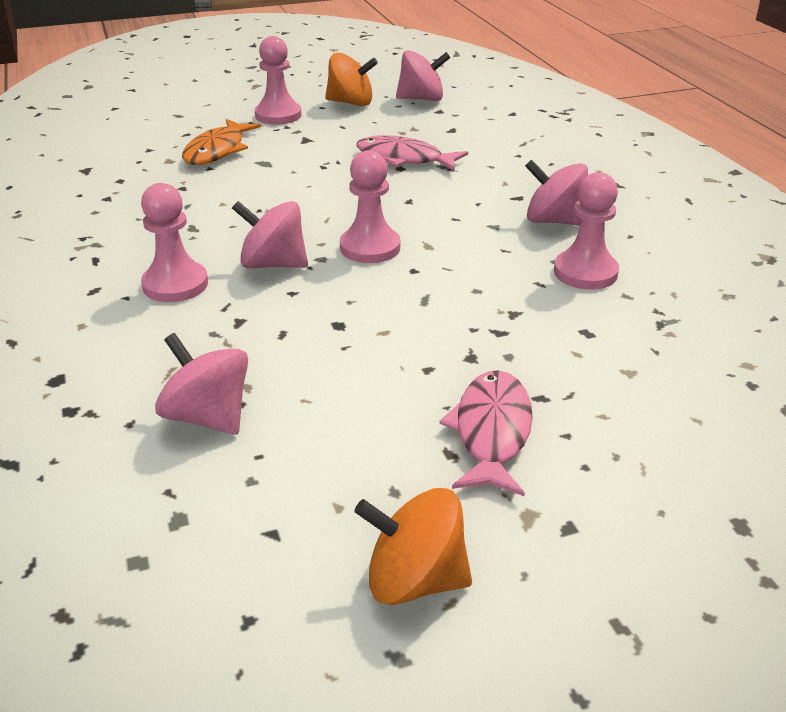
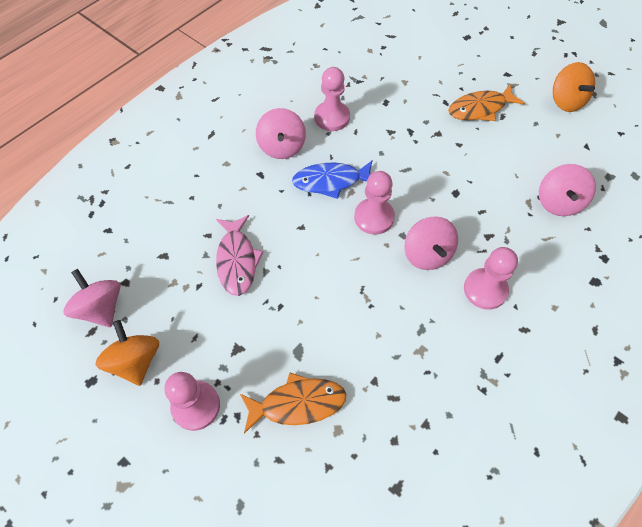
camera: 120 degrees left, 25 degrees up
pink fish [439,370,533,496] -> orange fish [448,84,525,121]
none -> blue fish [292,161,372,199]

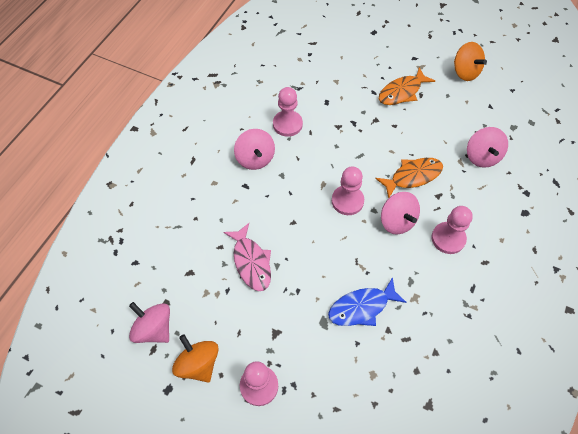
camera: 15 degrees left, 0 degrees up
orange fish [240,373,346,434] -> orange fish moved to [375,158,443,198]
blue fish [292,161,372,199] -> blue fish moved to [328,277,407,326]

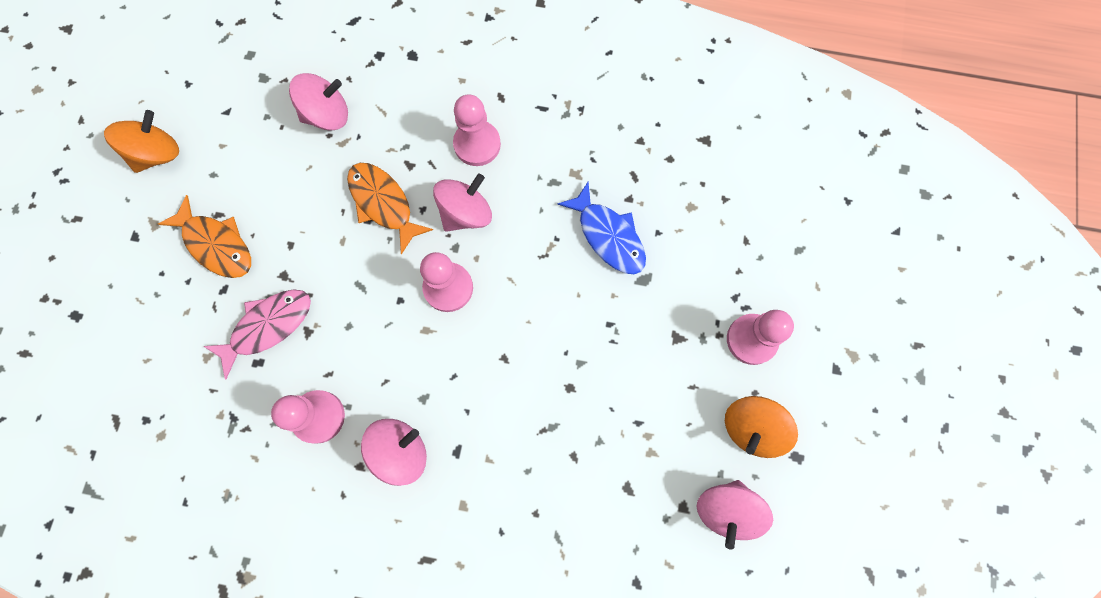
camera: 105 degrees left, 15 degrees up
pink fish [224,223,271,291] -> pink fish moved to [203,289,311,379]

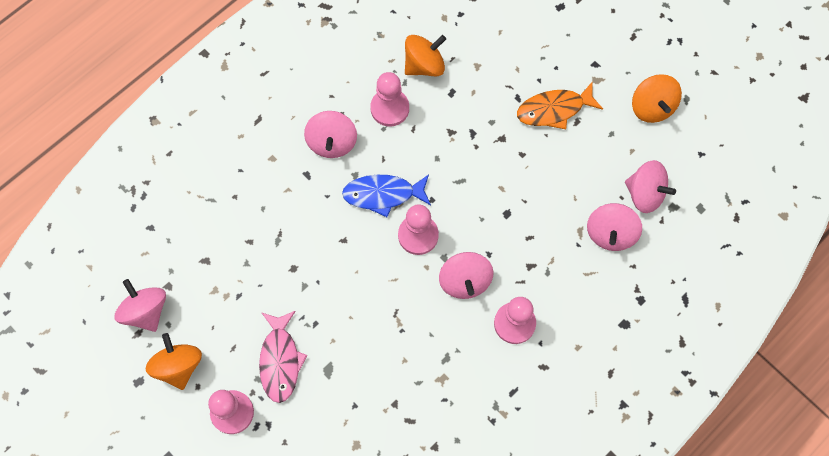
camera: 125 degrees right, 5 degrees down
pink fish [203,289,311,379] -> pink fish moved to [259,311,307,403]
orange fish [347,163,433,255] -> none
blue fish [557,182,646,274] -> blue fish moved to [342,174,431,217]
none -> orange spinning top [405,35,446,76]
none -> pink spinning top [625,160,676,213]

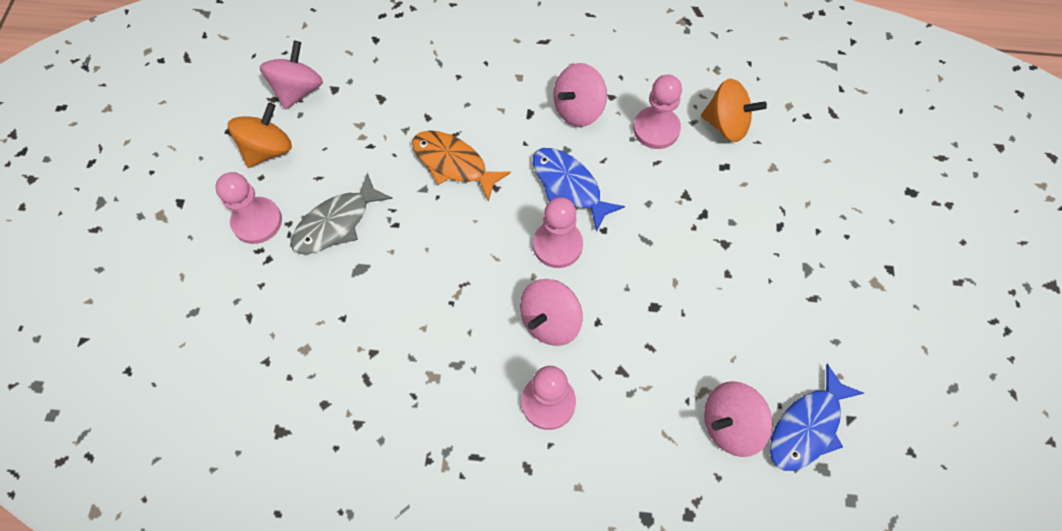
camera: 50 degrees right, 5 degrees down
pink fish [259,311,307,403] -> grey fish [290,173,393,254]
orange fish [517,81,603,129] -> orange fish moved to [412,130,511,202]
pink spinning top [625,160,676,213] -> blue fish [770,364,864,471]
orange spinning top [632,74,682,123] -> none

